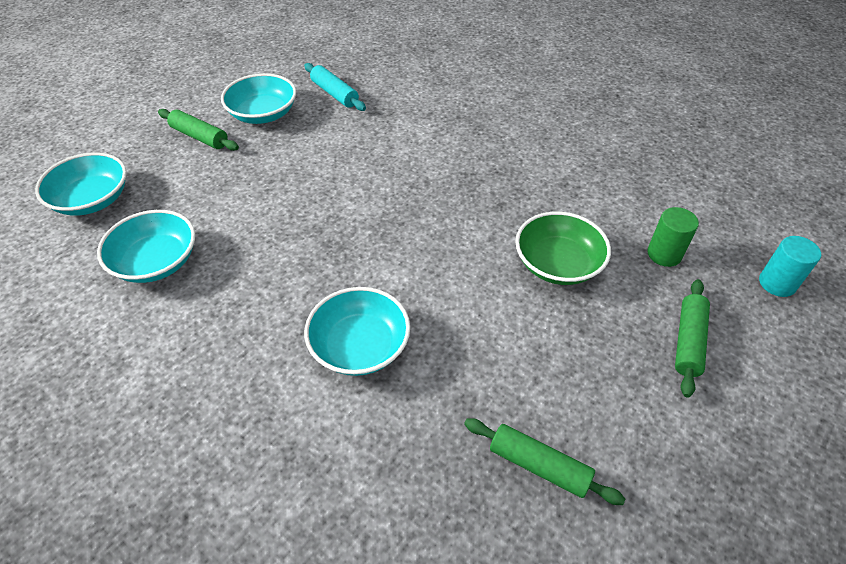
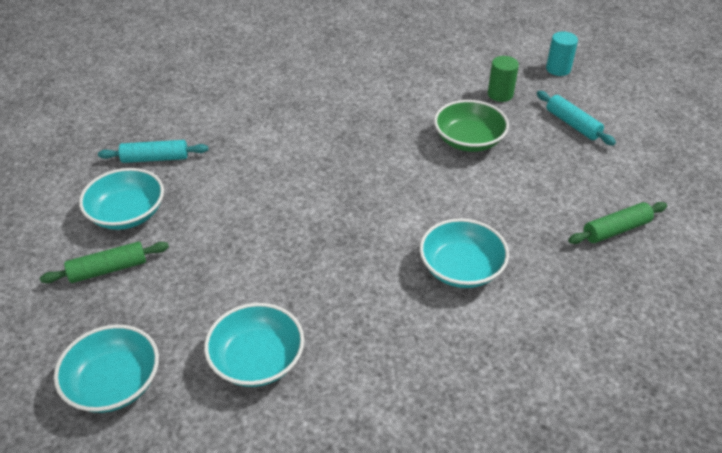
camera: 55 degrees left, 5 degrees down
green rolling pin [675,279,710,398] -> turquoise rolling pin [537,91,616,146]

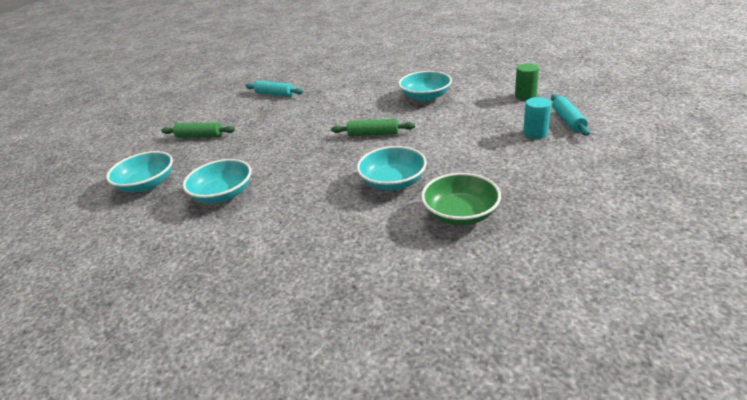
camera: 35 degrees right, 10 degrees down
turquoise bowl [79,168,164,230] -> turquoise bowl moved to [399,71,452,102]
green bowl [434,100,509,152] -> green bowl moved to [421,173,501,225]
turquoise cylinder [546,32,578,76] -> turquoise cylinder moved to [523,97,551,139]
green rolling pin [568,202,667,244] -> green rolling pin moved to [331,119,415,136]

